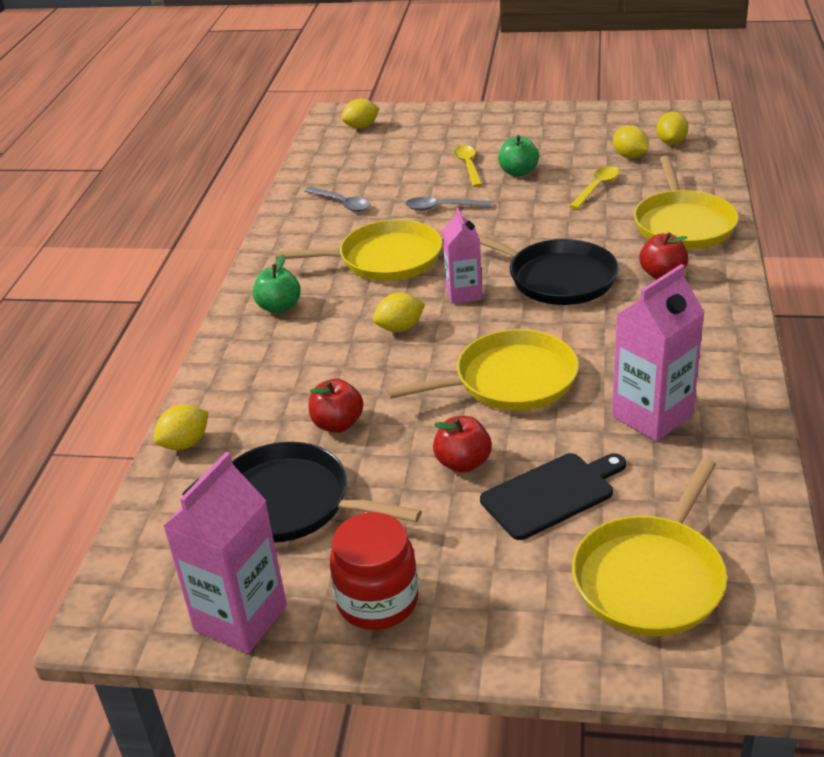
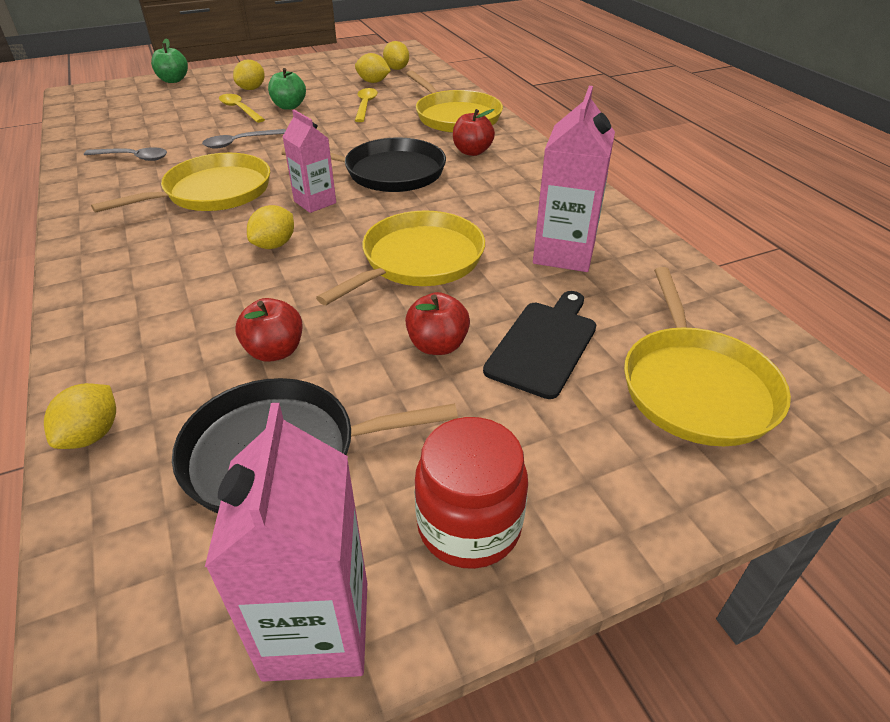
camera: 35 degrees left, 5 degrees up
green apple [253,254,301,313] -> green apple moved to [151,38,188,83]
yellow lemon [341,99,380,129] -> yellow lemon moved to [233,60,265,90]

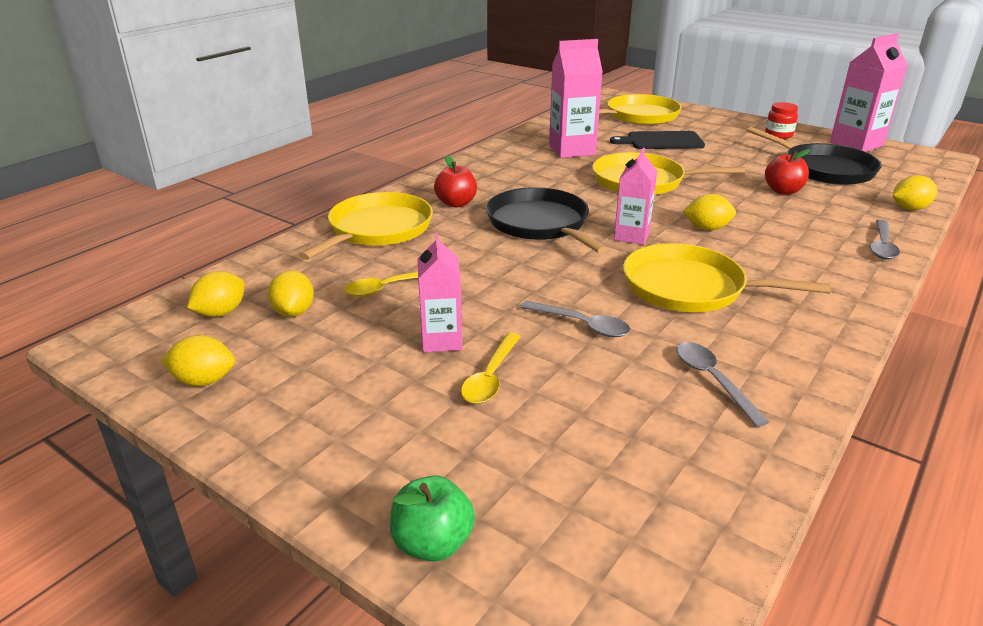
camera: 120 degrees left, 10 degrees down
yellow lemon [233,60,265,90] -> yellow lemon moved to [161,335,235,386]
green apple [268,68,306,110] -> pink carton [418,233,462,352]
red apple [405,292,470,355] -> none
red jar [415,417,528,569] -> red jar [765,102,798,139], size x0.64
none -> grey spoon [870,220,900,259]

